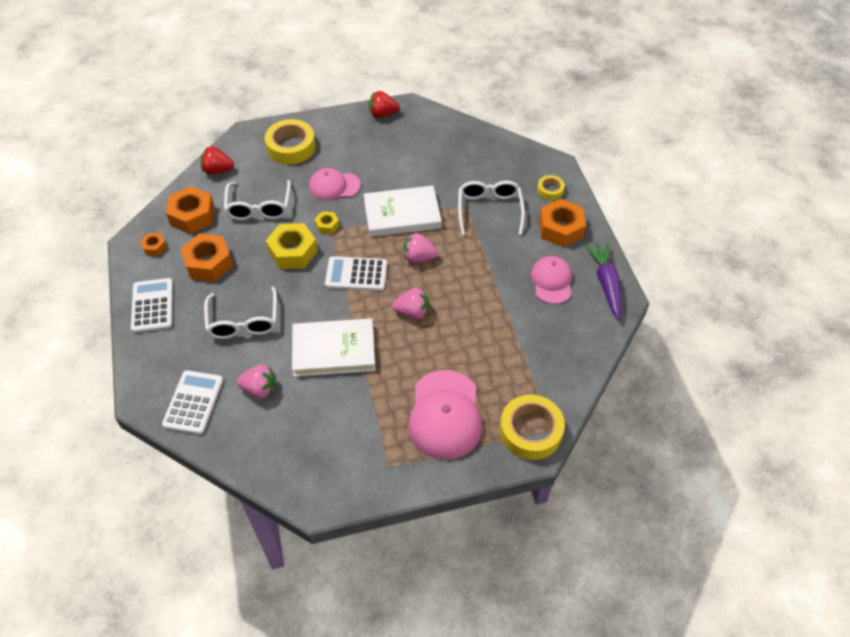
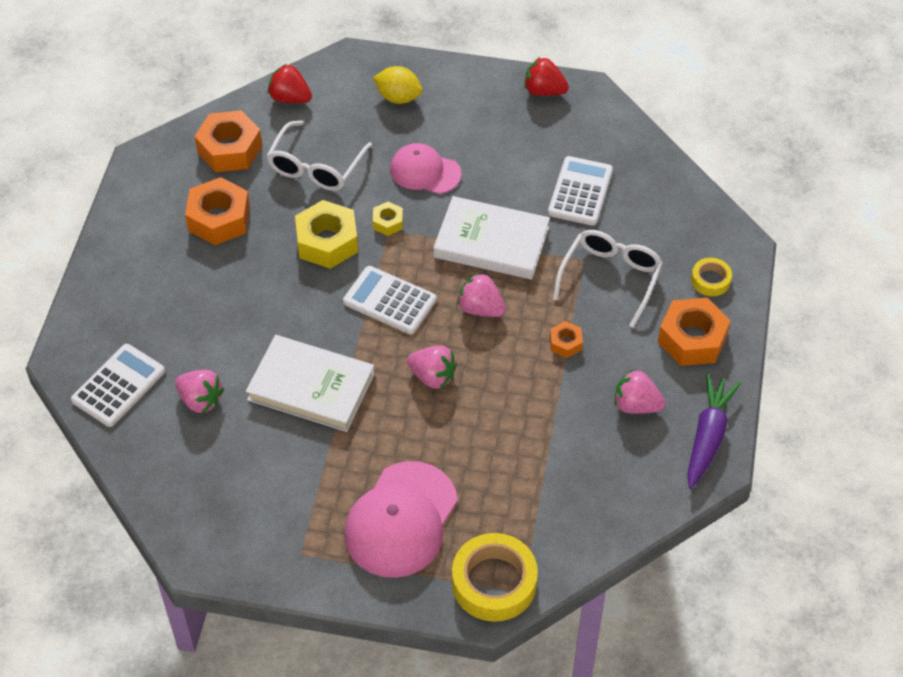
camera: 25 degrees right, 0 degrees up
white calculator [131,278,173,333] -> white calculator moved to [548,156,613,226]
orange nut [140,233,167,256] -> orange nut moved to [550,321,583,358]
white glasses [204,286,277,339] -> none
yellow tape [265,119,316,165] -> yellow lemon [373,66,423,104]
pink cap [531,256,572,304] -> pink strawberry [615,369,666,414]

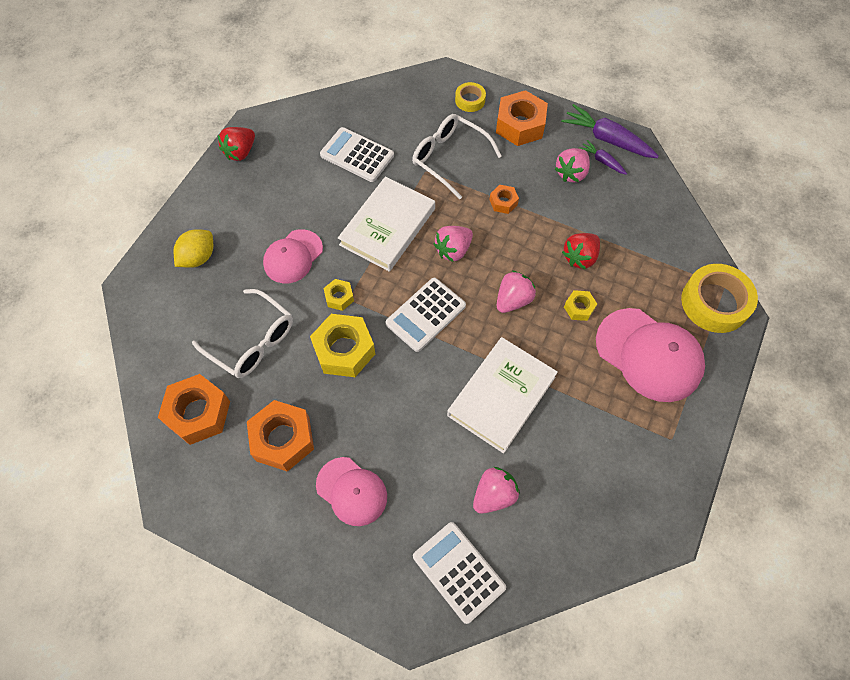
camera: 75 degrees left, 10 degrees up
red strawberry [268,64,312,103] -> red strawberry moved to [562,233,600,270]
none -> pink cap [316,457,387,526]
none -> yellow nut [564,290,597,321]
none -> purple carrot [579,140,627,175]

